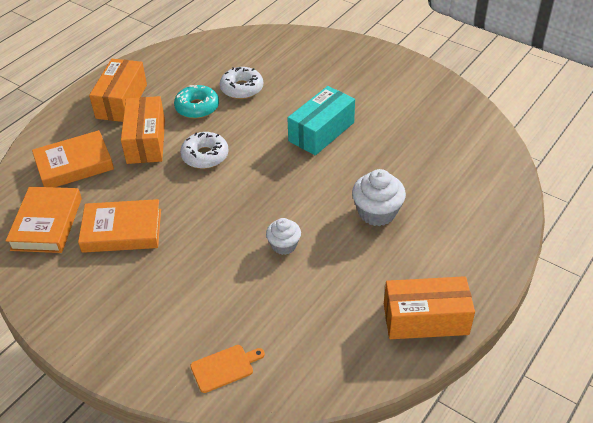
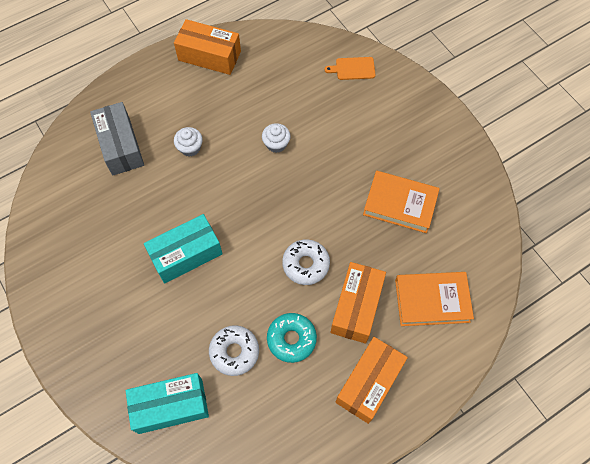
camera: 160 degrees left, 20 degrees up
orange book [6,187,82,253] -> none
white cupcake [352,169,406,226] -> white cupcake [174,127,203,157], size x0.64
none -> grey box [90,102,144,176]
none -> turquoise box [126,373,209,434]

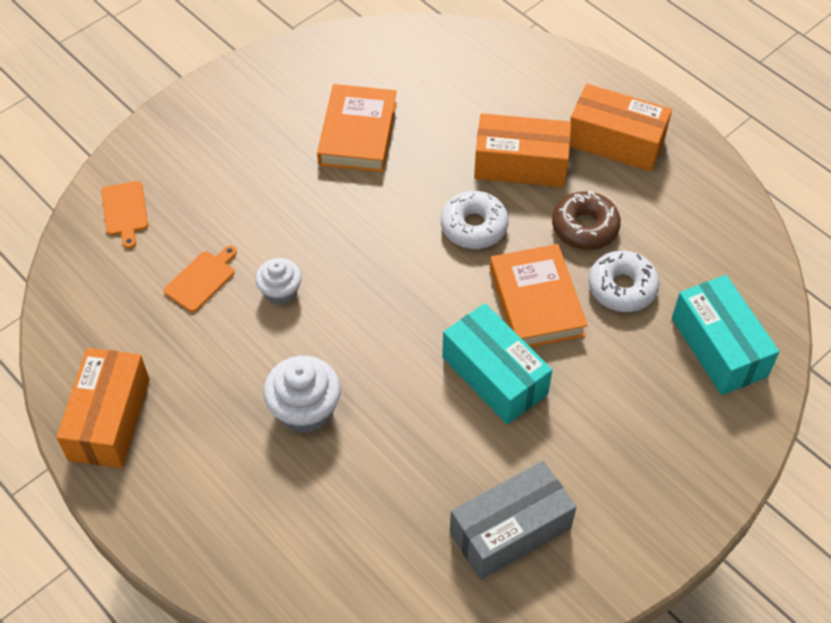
camera: 100 degrees left, 10 degrees down
grey box [90,102,144,176] -> grey box moved to [450,461,577,580]
white cupcake [174,127,203,157] -> white cupcake [263,356,341,434], size x1.56
turquoise donut [267,313,317,363] -> brown donut [552,191,621,250]
orange book [395,272,474,326] -> orange book moved to [490,244,588,347]
none -> orange cutting board [164,246,237,312]

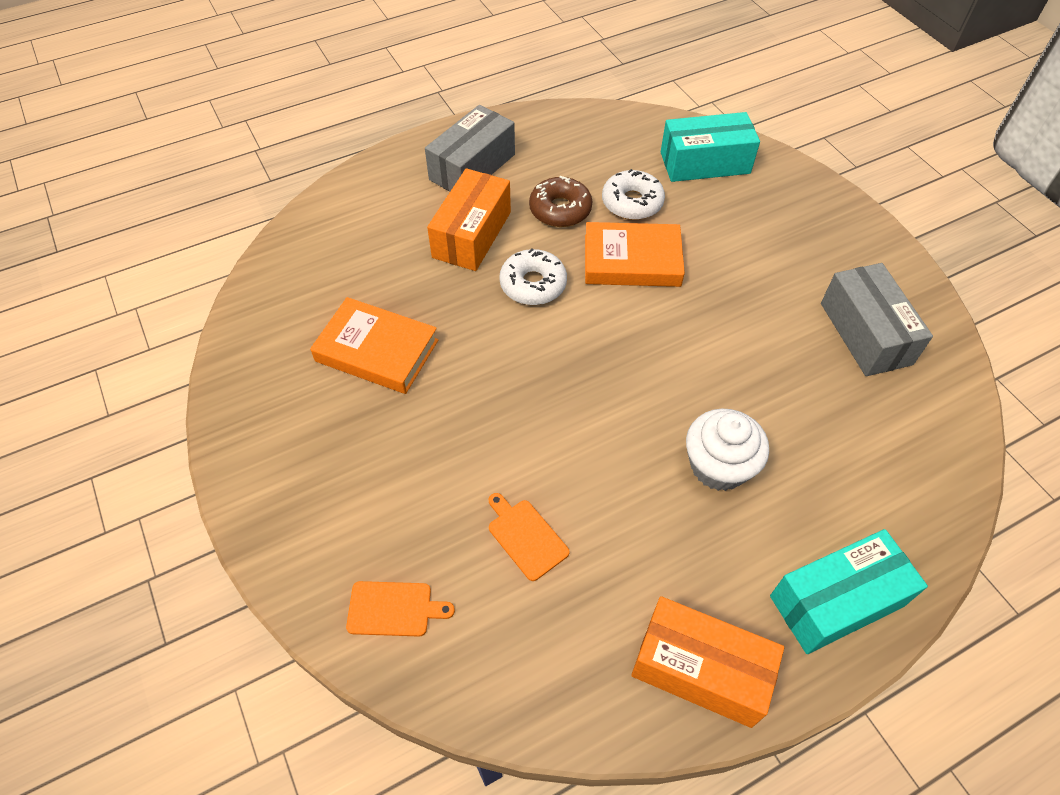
camera: 75 degrees left, 0 degrees up
white cupcake [255,258,302,305] -> none
turquoise box [442,303,552,424] -> turquoise box moved to [770,529,928,654]
orange box [570,84,672,172] -> grey box [425,105,515,191]

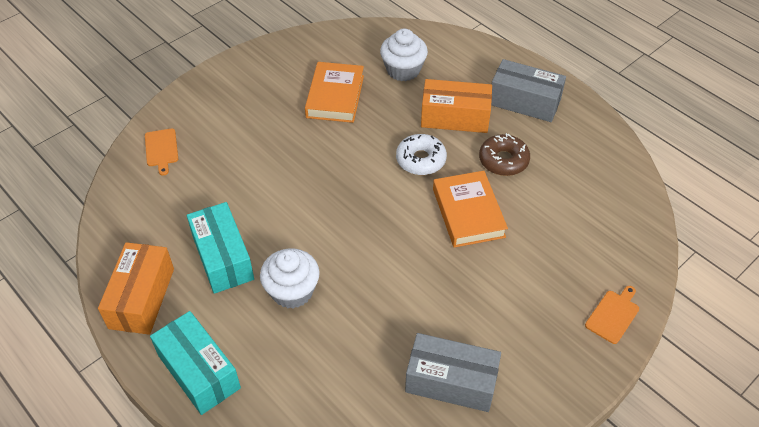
camera: 75 degrees right, 5 degrees down
orange cutting board [489,493,570,581] -> orange cutting board moved to [585,286,639,344]
white donut [602,169,665,220] -> none
turquoise box [661,112,760,182] -> turquoise box moved to [187,202,254,294]
grey box [821,263,933,376] -> grey box turned 45 degrees clockwise [405,333,501,412]
none -> white cupcake [380,29,428,81]

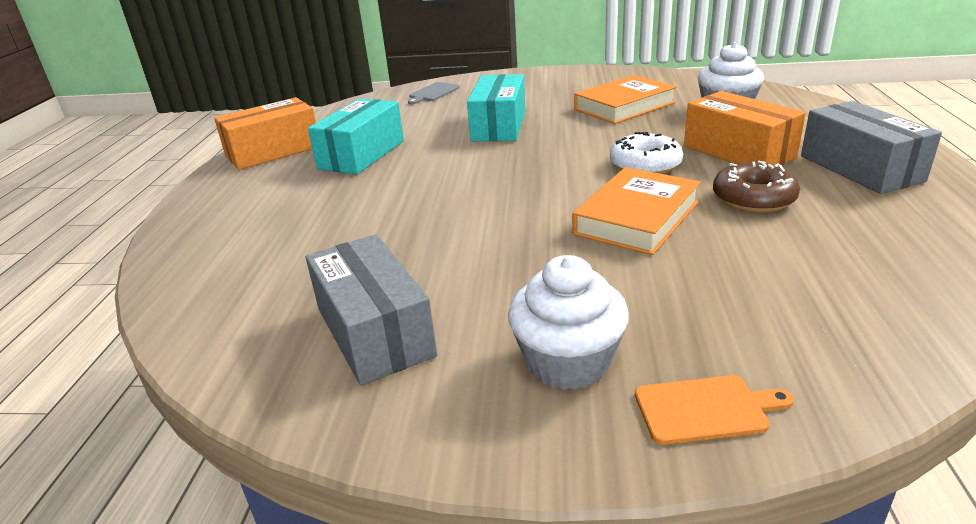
camera: 50 degrees right, 20 degrees down
orange cutting board [145,129,178,176] -> grey cutting board [408,82,460,104]
turquoise box [150,311,241,415] -> turquoise box moved to [467,74,525,141]
white cupcake [260,248,320,309] -> white cupcake moved to [508,255,629,390]

